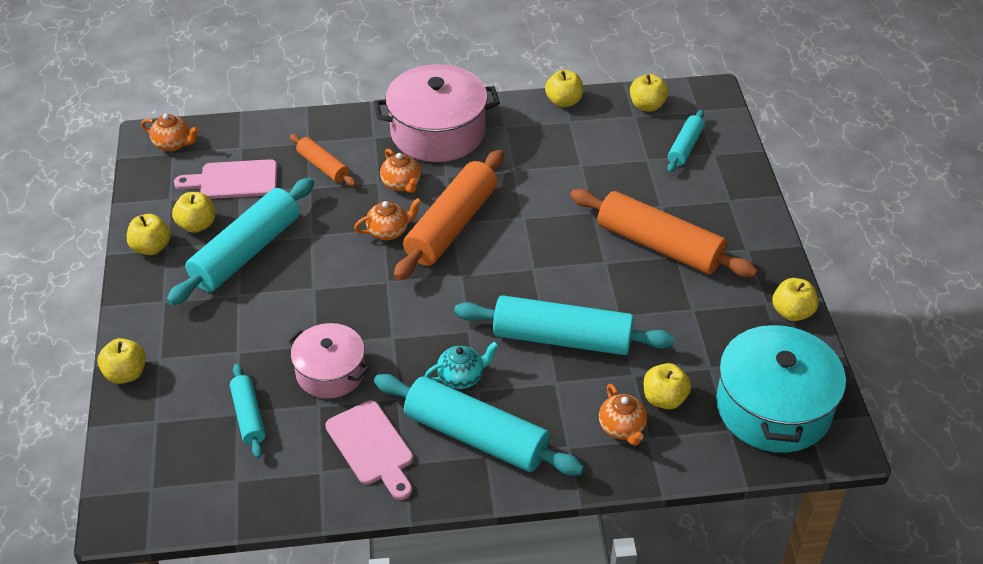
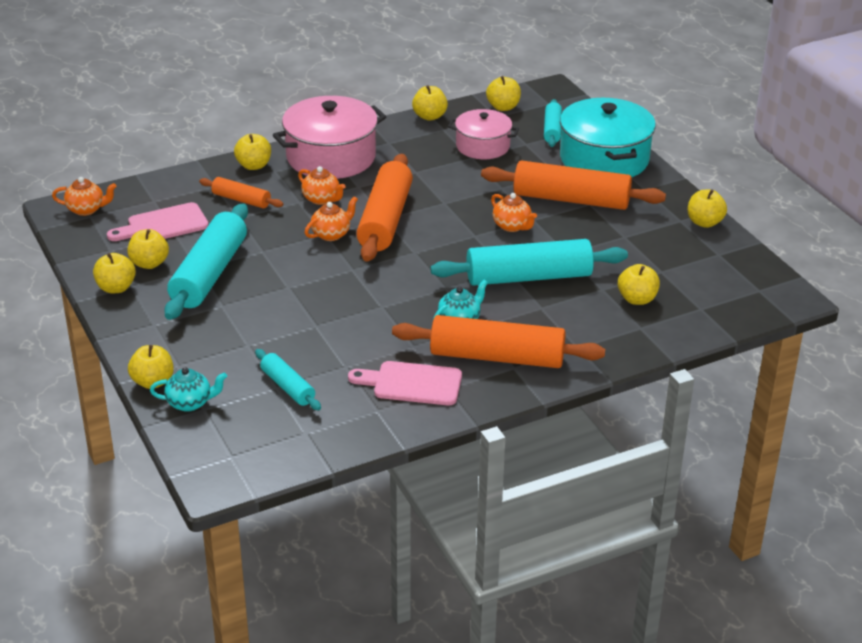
camera: 20 degrees left, 10 degrees down
pink pot [288,323,369,399] -> pink pot moved to [448,109,519,159]
pink cutting board [325,400,413,500] -> pink cutting board turned 150 degrees clockwise [348,361,462,405]
turquoise rolling pin [374,374,584,476] -> orange rolling pin [392,315,605,368]
orange teapot [599,384,647,446] -> orange teapot moved to [491,193,537,232]
turquoise pot [716,320,846,453] -> turquoise pot moved to [560,98,656,177]
none -> turquoise teapot [150,367,227,412]
none -> yellow apple [234,134,271,170]

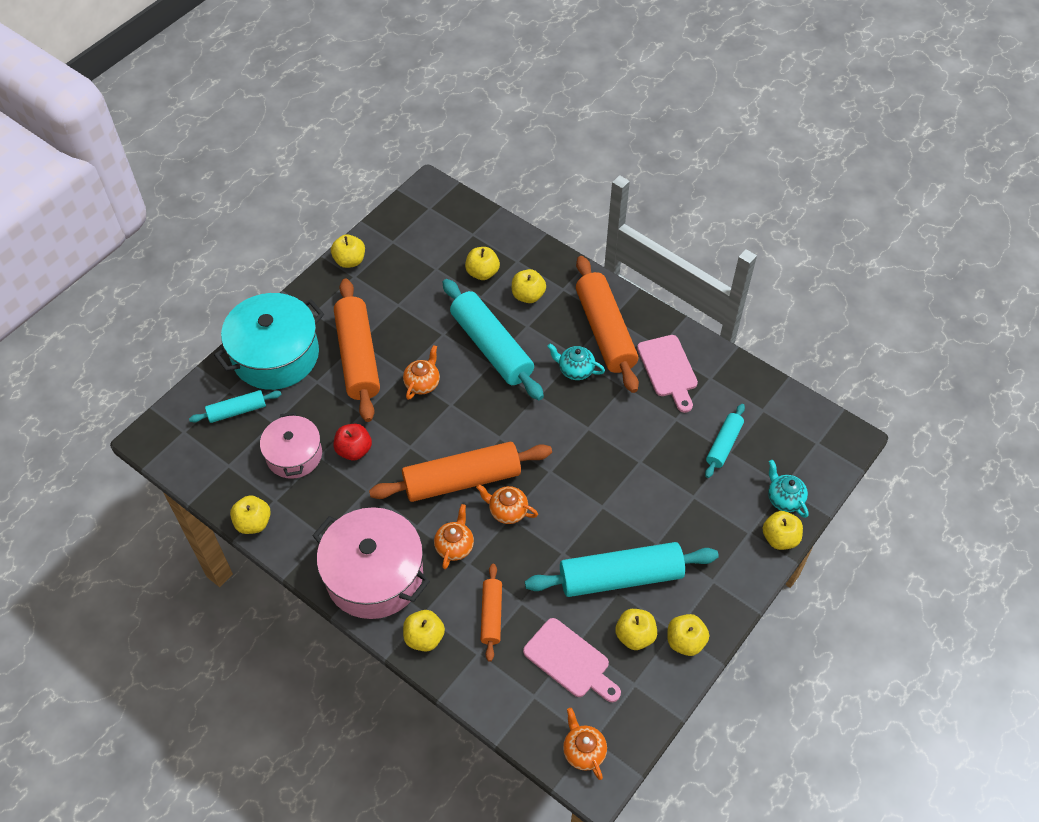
camera: 115 degrees left, 20 degrees up
yellow apple [486,76,521,111] -> yellow apple moved to [512,269,546,303]
none -> red apple [334,424,372,460]

